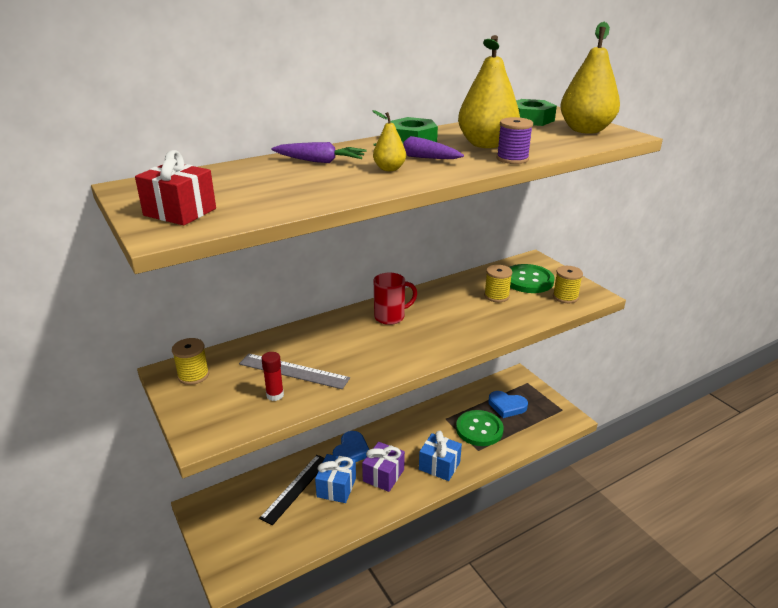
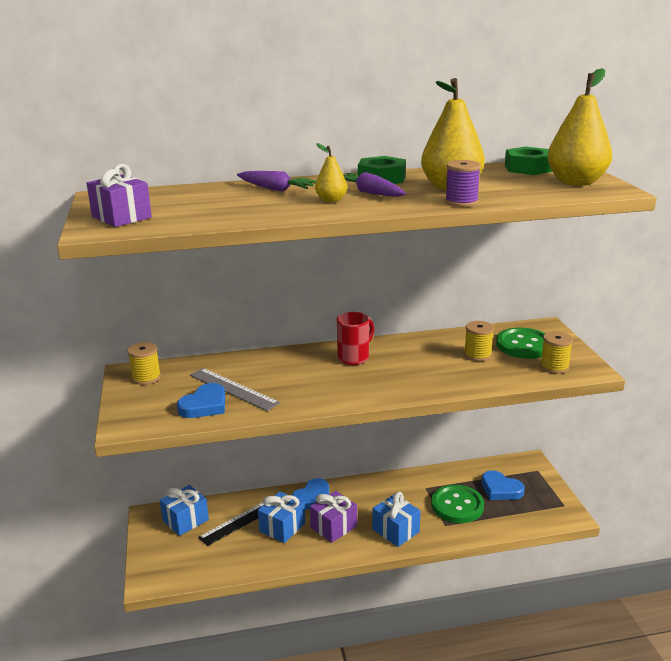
camera: 20 degrees right, 5 degrees down
red gift [135,150,216,225] -> purple gift [87,164,152,227]
red glue stick [261,352,284,401] -> blue heart [177,383,225,418]
red mug [374,273,417,325] -> red mug turned 45 degrees counterclockwise [337,312,374,365]
none -> blue gift [160,485,209,536]

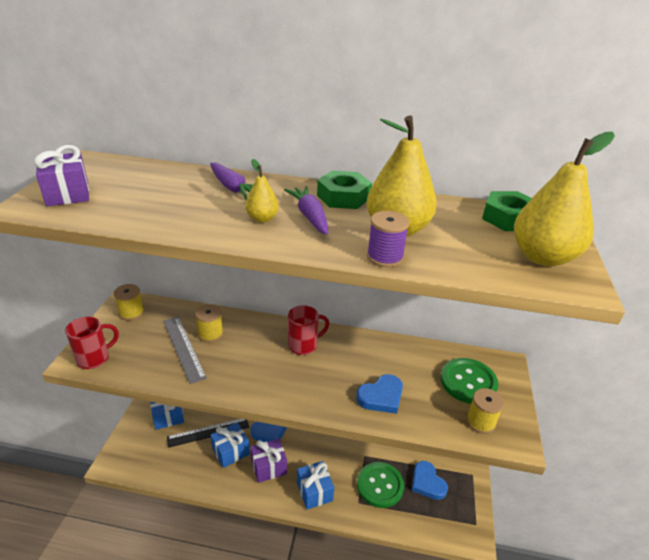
camera: 20 degrees right, 10 degrees up
blue heart [177,383,225,418] -> blue heart moved to [356,374,403,414]
yellow spool [464,321,494,361] -> yellow spool moved to [195,304,223,343]
none -> red mug [65,317,119,369]

